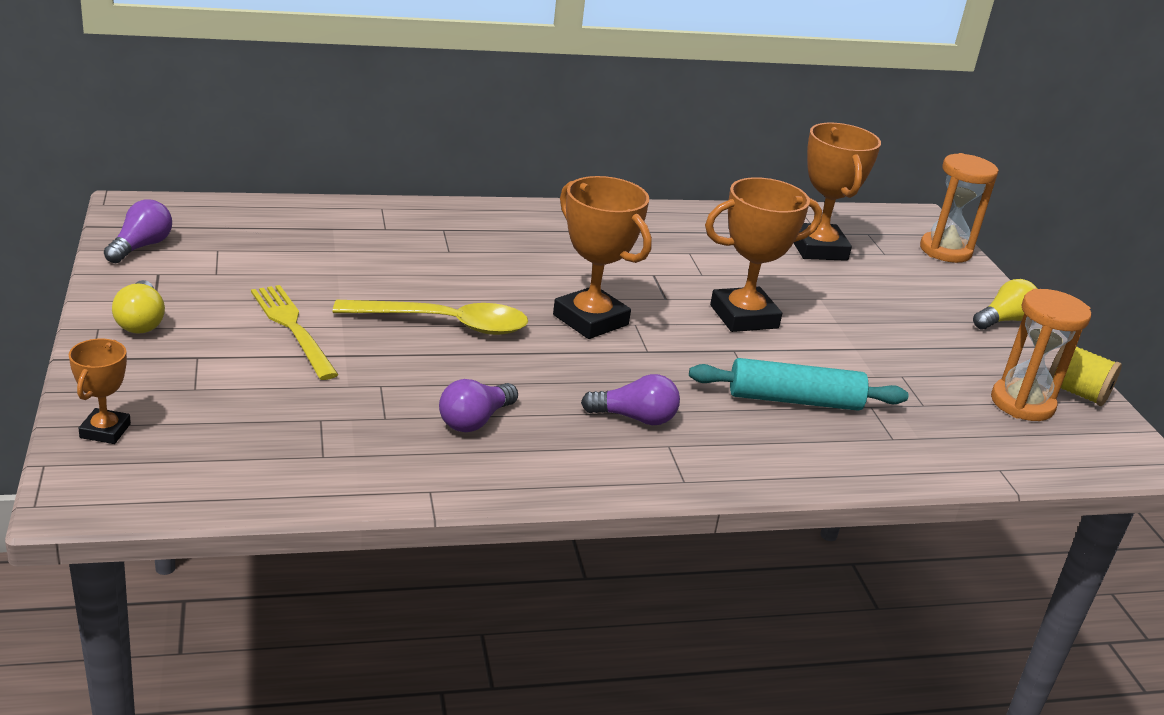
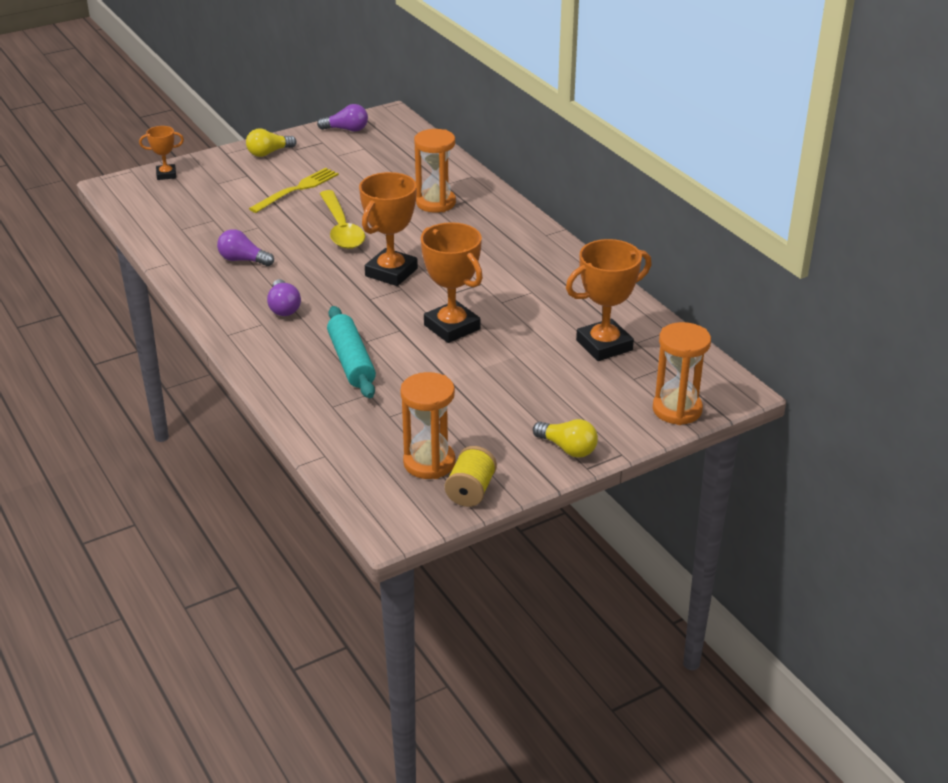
camera: 75 degrees right, 5 degrees up
none -> orange hourglass [414,129,456,213]

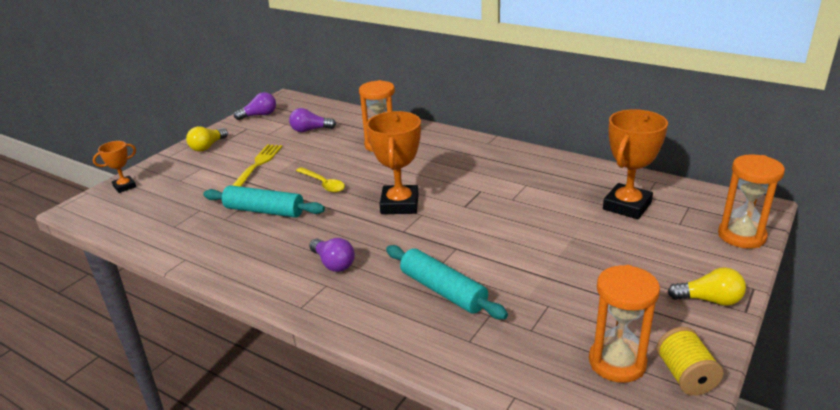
camera: 25 degrees left, 5 degrees down
purple light bulb [217,229,274,266] -> purple light bulb moved to [289,108,336,132]
yellow spoon [320,190,365,249] -> yellow spoon [296,167,345,193], size x0.63
orange trophy [421,222,483,343] -> none
none -> turquoise rolling pin [203,185,325,218]

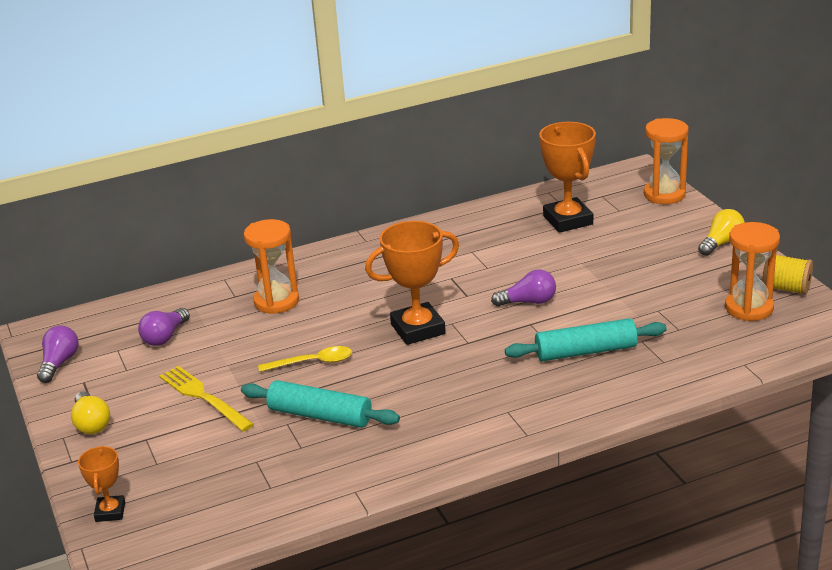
camera: 55 degrees left, 0 degrees up
turquoise rolling pin [203,185,325,218] -> turquoise rolling pin turned 60 degrees clockwise [241,380,400,428]
purple light bulb [309,238,355,272] -> purple light bulb moved to [491,270,556,307]
orange trophy [366,111,421,214] -> orange trophy turned 60 degrees counterclockwise [365,221,459,345]

